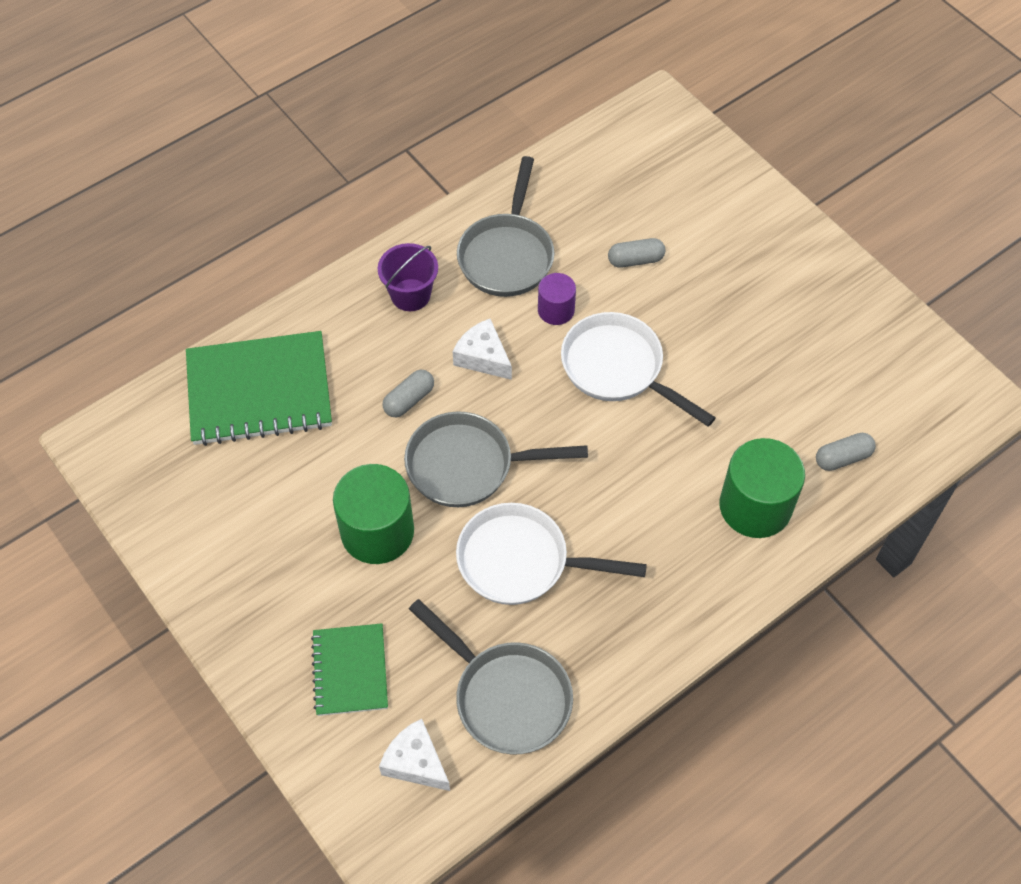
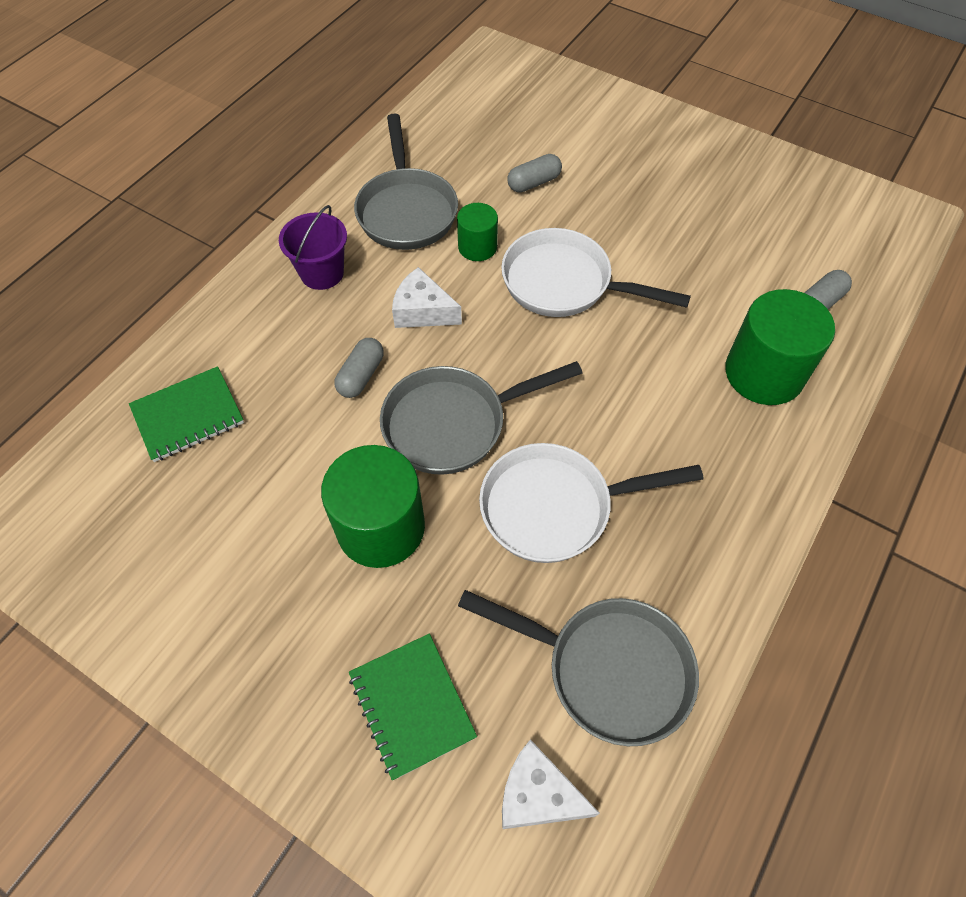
camera: 20 degrees left, 0 degrees up
green notebook [186,331,332,446] -> green notebook [129,366,244,462], size x0.58
purple cylinder [538,273,576,325] -> green cylinder [457,203,498,261]

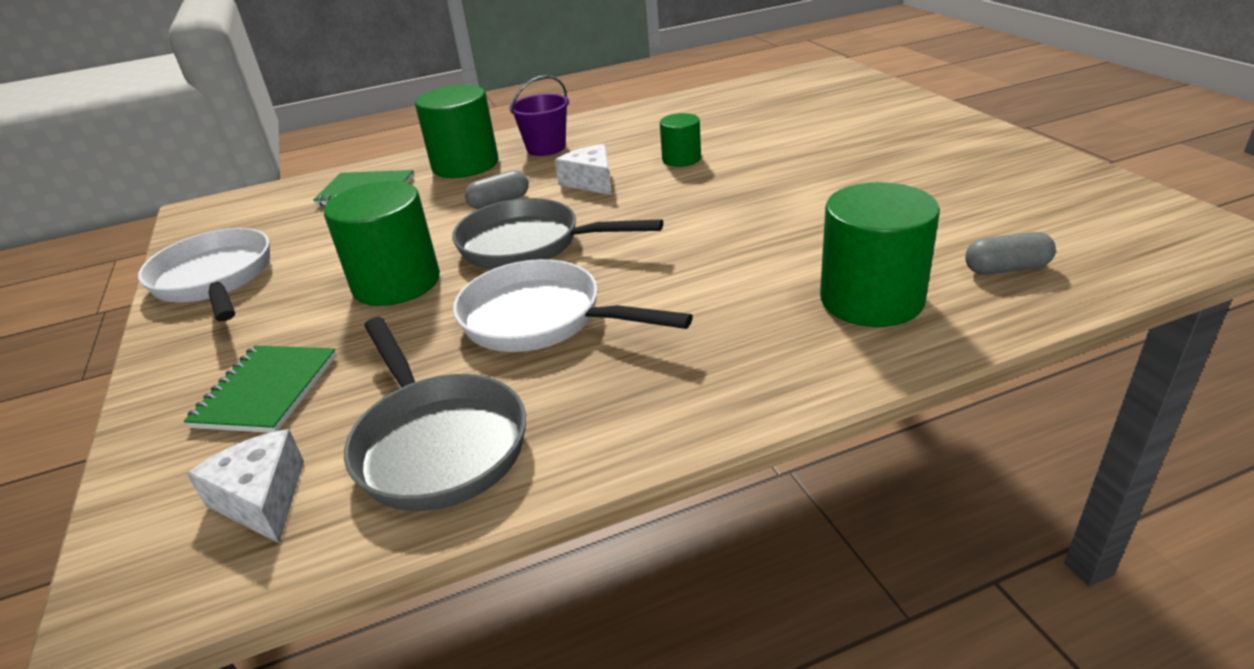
camera: 40 degrees right, 25 degrees down
grey pan [354,114,458,250] -> none
white pan [501,228,691,317] -> white pan moved to [138,228,270,321]
grey capsule [507,154,562,193] -> none
none -> green cylinder [415,85,498,178]

